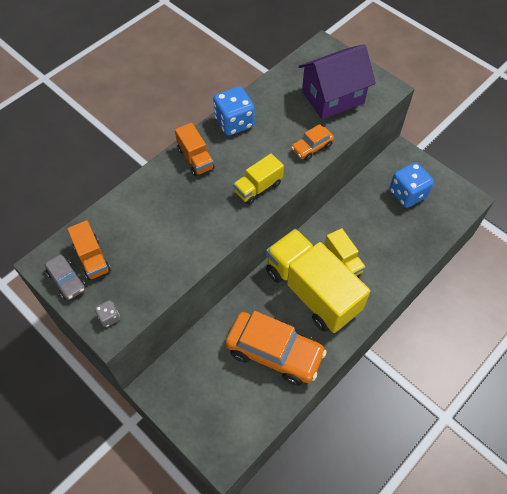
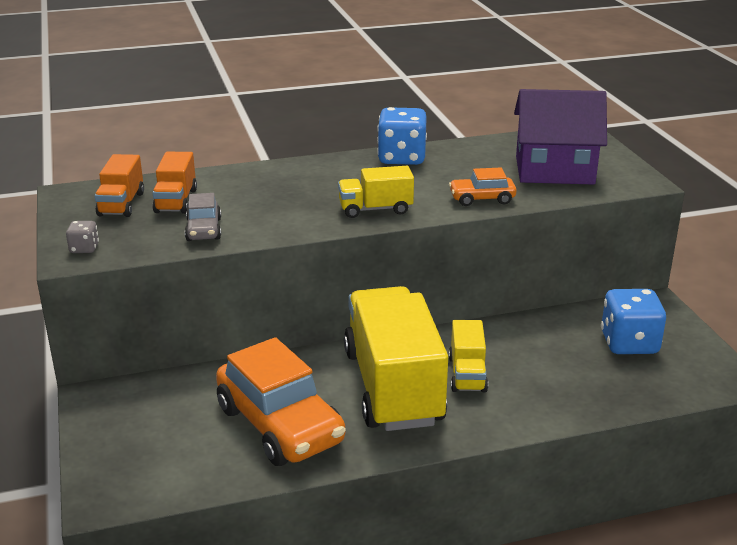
camera: 30 degrees right, 30 degrees down
grey car [45,255,86,300] -> grey car moved to [185,193,221,241]
orange truck [175,123,214,176] -> orange truck moved to [152,152,197,214]

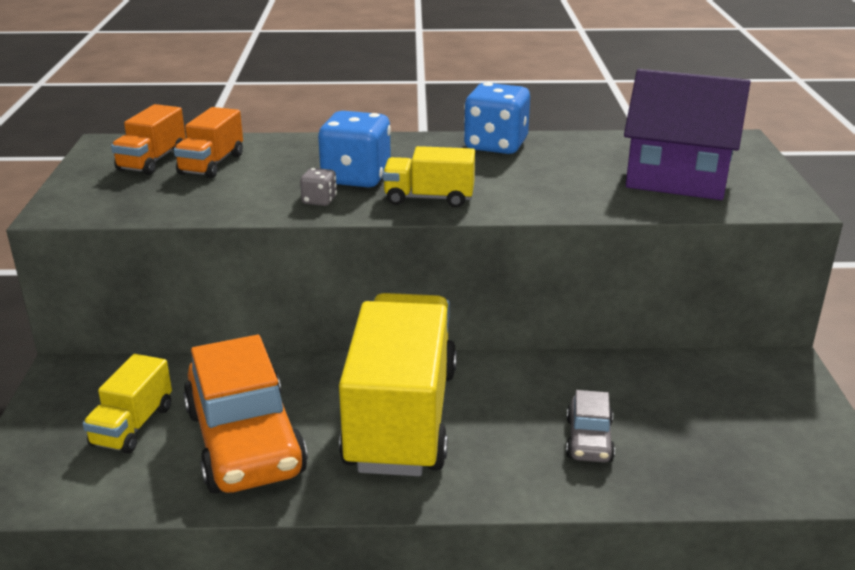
camera: 15 degrees right, 0 degrees up
grey dice [66,221,99,253] -> grey dice moved to [300,168,337,206]
grey car [185,193,221,241] -> grey car moved to [566,390,615,463]
orange car [449,168,517,206] -> none
yellow truck [449,320,488,393] -> yellow truck moved to [83,354,172,454]
blue dice [601,289,666,354] -> blue dice moved to [318,111,391,187]

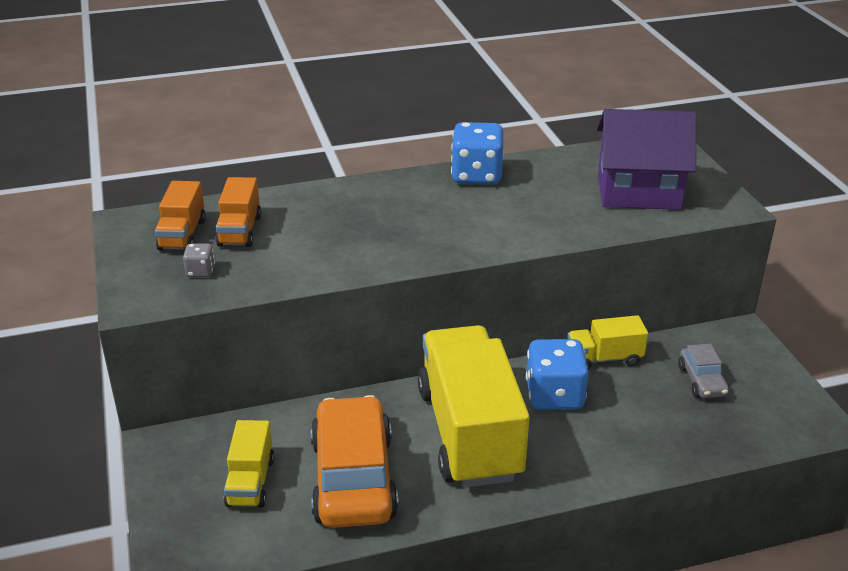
camera: 15 degrees left, 5 degrees up
orange car [183,335,308,494] -> orange car turned 150 degrees counterclockwise [311,395,399,528]
grey dice [300,168,337,206] -> grey dice moved to [183,244,215,277]
blue dice [318,111,391,187] -> blue dice moved to [526,339,589,410]
yellow truck [383,146,475,208] -> yellow truck moved to [567,315,648,370]
grey car [566,390,615,463] -> grey car moved to [678,343,729,398]

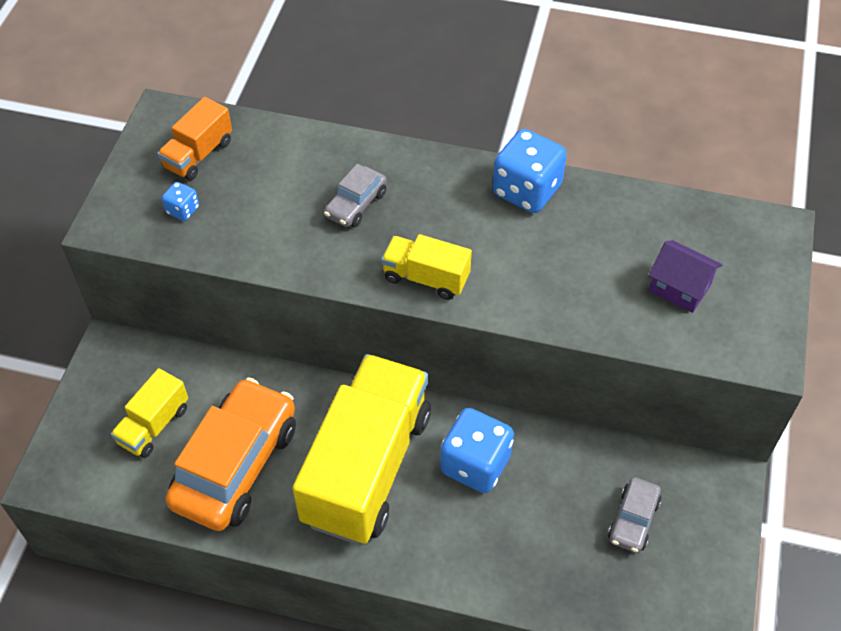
camera: 30 degrees right, 20 degrees up
grey dice [183,244,215,277] -> blue dice [162,182,199,221]
orange truck [216,177,261,247] -> none
yellow truck [567,315,648,370] -> yellow truck moved to [381,234,472,300]
purple house [597,109,696,210] -> purple house [649,240,722,313], size x0.53
none -> grey car [324,164,387,227]

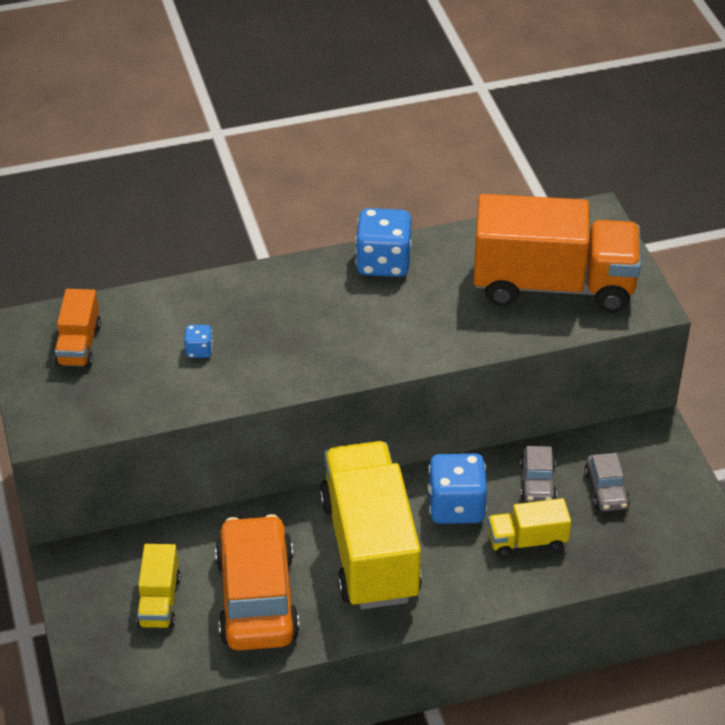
camera: 30 degrees left, 10 degrees down
blue dice [162,182,199,221] -> blue dice moved to [184,325,213,358]
grey car [324,164,387,227] -> grey car moved to [520,446,557,502]
yellow truck [381,234,472,300] -> yellow truck moved to [488,498,571,558]
purple house [649,240,722,313] -> orange truck [473,194,641,313]

